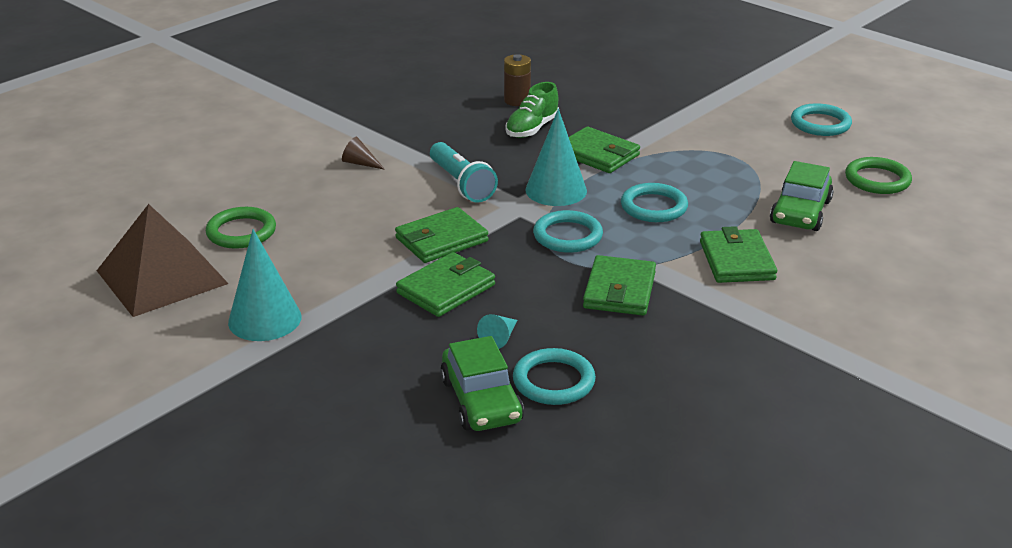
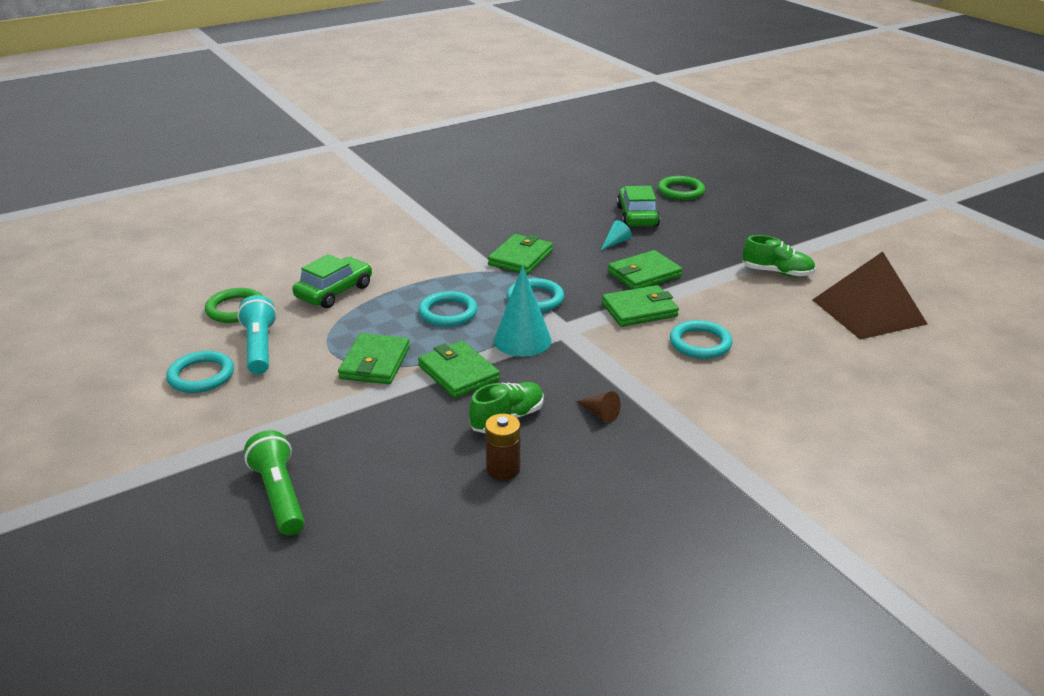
camera: 165 degrees left, 0 degrees up
green ring [206,207,276,249] -> green ring moved to [658,176,705,200]
turquoise cone [228,229,301,341] -> green shoe [742,235,816,277]
brown cone [342,137,385,170] -> brown cone moved to [576,391,621,423]
turquoise flashlight [430,142,498,203] -> turquoise flashlight moved to [237,295,277,375]
turquoise ring [513,348,596,405] -> turquoise ring moved to [670,320,732,359]
green wallet [700,226,777,283] -> green wallet moved to [338,333,410,384]
none -> green flashlight [244,430,304,536]

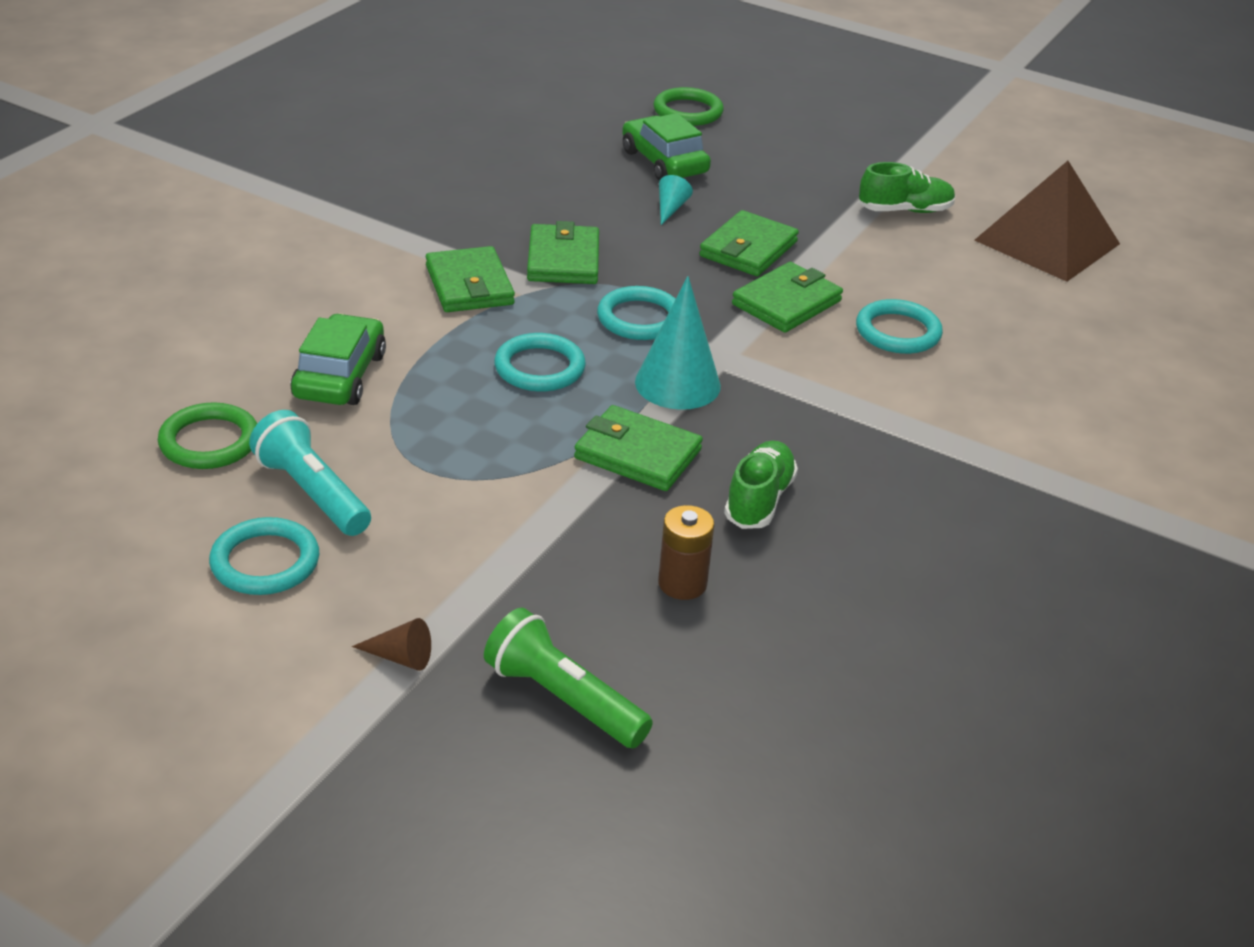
camera: 30 degrees left, 5 degrees up
green wallet [338,333,410,384] -> green wallet moved to [426,246,515,312]
brown battery [485,414,520,480] -> brown battery moved to [658,505,714,600]
brown cone [576,391,621,423] -> brown cone moved to [352,618,431,671]

